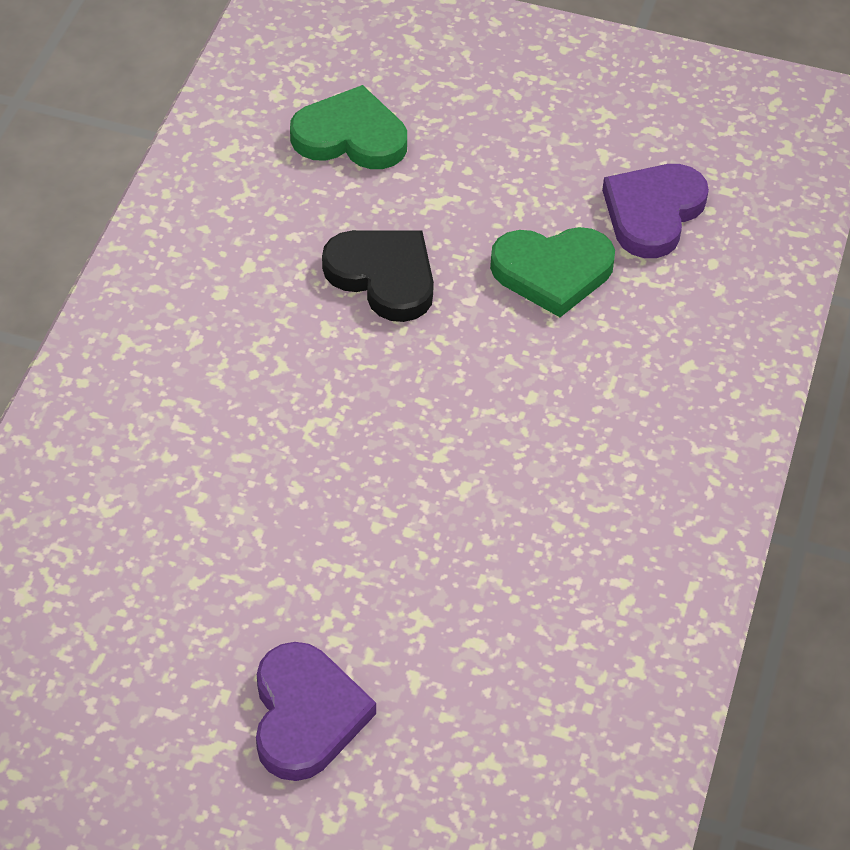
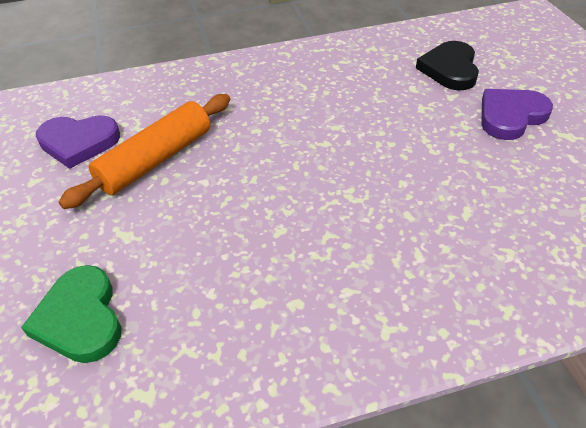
camera: 120 degrees left, 5 degrees down
black heart [322,230,434,322] -> black heart moved to [416,41,479,90]
green heart [490,227,615,317] -> orange rolling pin [59,94,230,209]

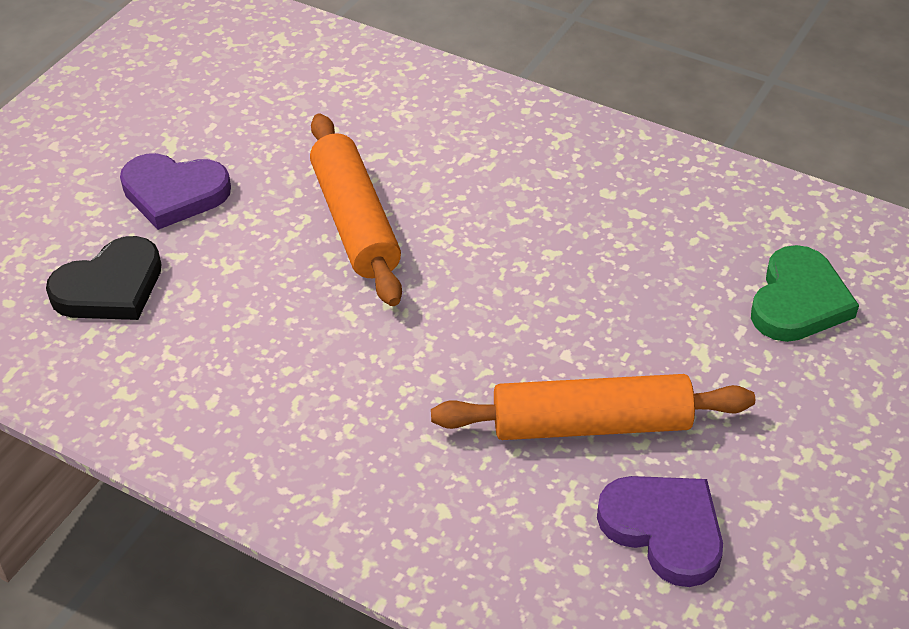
camera: 135 degrees left, 0 degrees up
none -> orange rolling pin [310,114,402,306]

